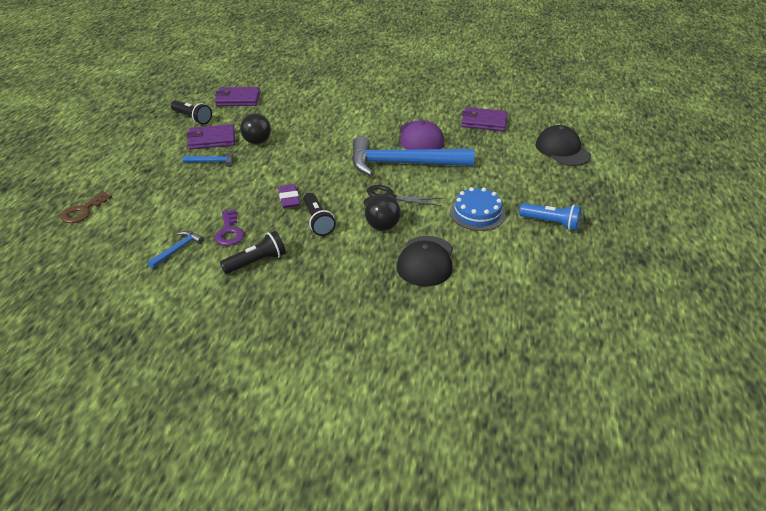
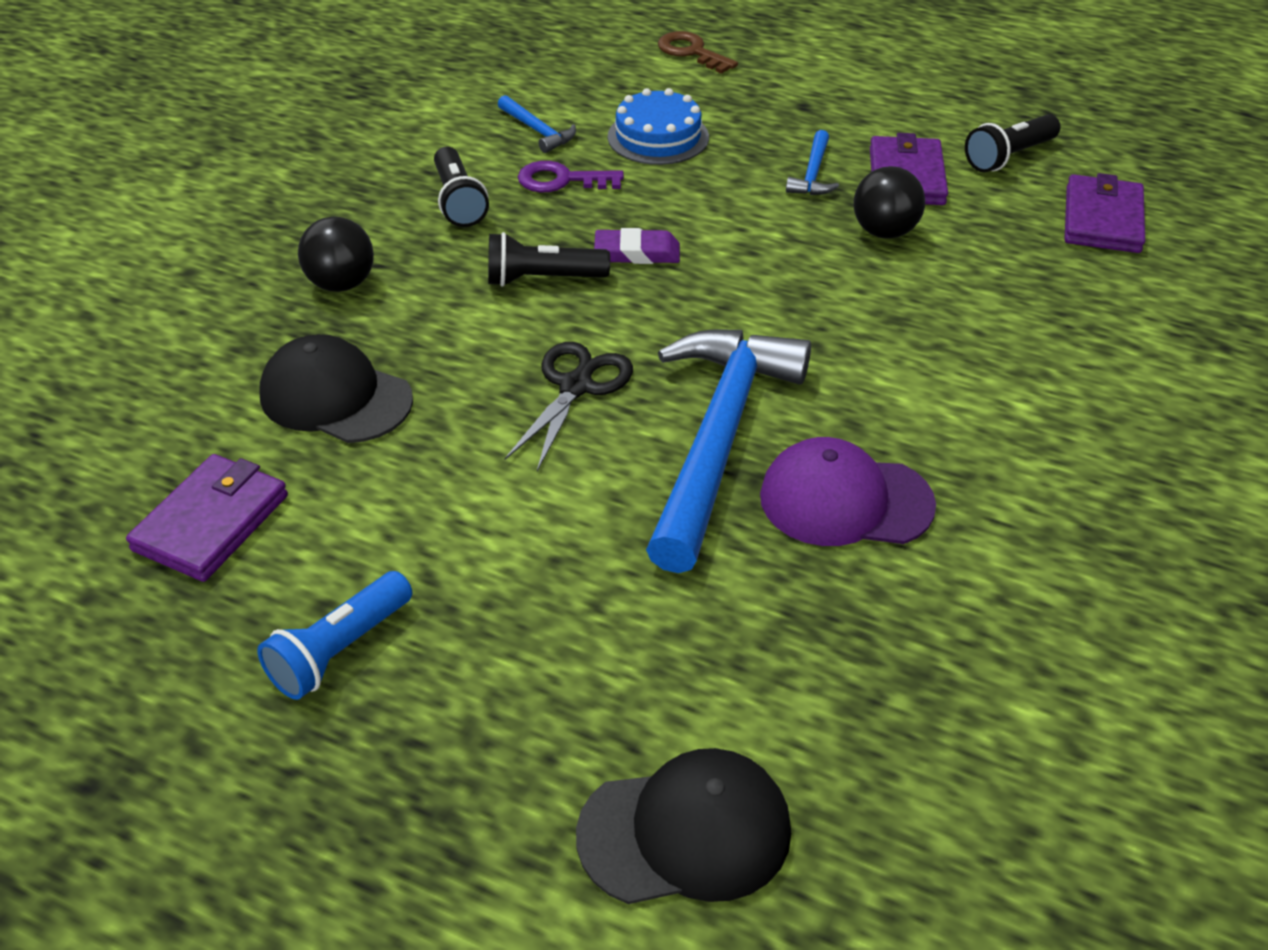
camera: 105 degrees right, 5 degrees up
black ball [365,195,401,231] -> black ball moved to [298,216,374,292]
blue cake [450,187,506,231] -> blue cake moved to [608,88,709,165]
purple wallet [461,107,508,131] -> purple wallet moved to [126,454,288,582]

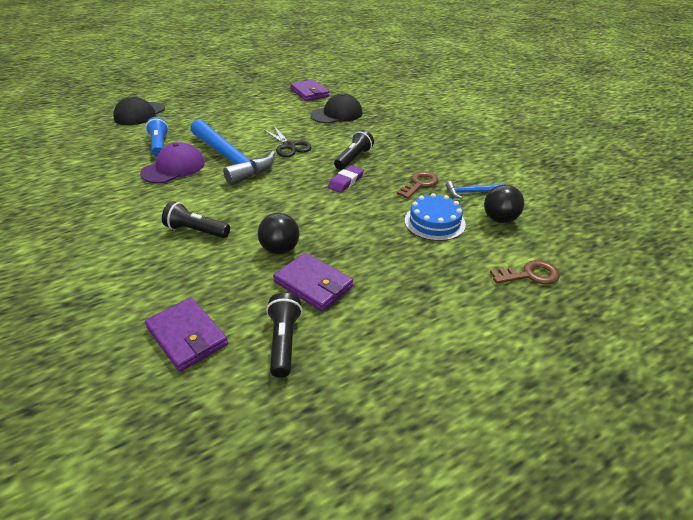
camera: 125 degrees right, 5 degrees down
blue flashlight [257,571,412,700] -> blue flashlight moved to [145,117,169,156]
black ball [298,216,374,292] -> black ball moved to [484,185,524,223]
black flashlight [434,147,489,227] -> black flashlight moved to [162,201,230,238]
purple key [518,161,624,192] -> brown key [397,171,439,199]
blue hammer [786,130,839,195] -> none

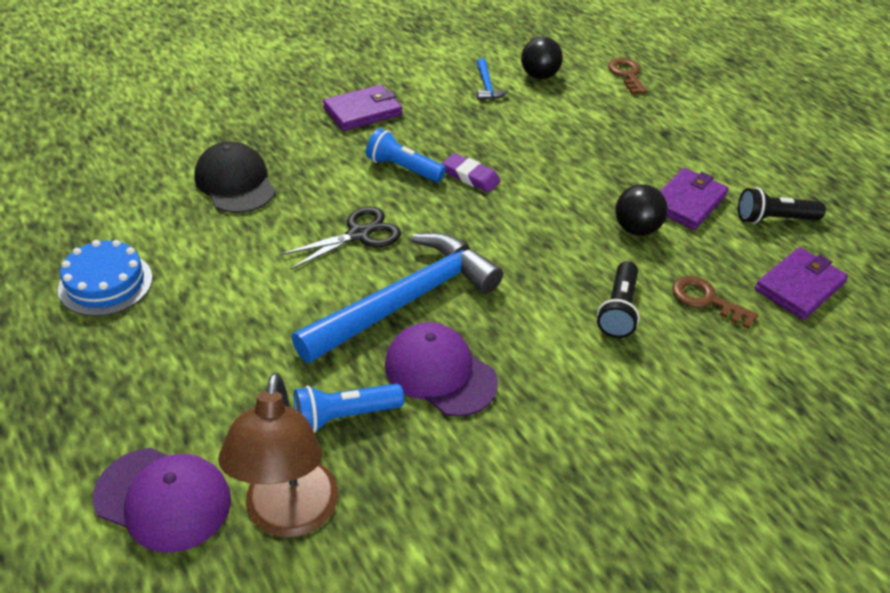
camera: 95 degrees left, 5 degrees up
black cap [113,97,165,125] -> purple cap [93,448,231,553]
purple wallet [290,79,329,101] -> purple wallet moved to [323,85,402,131]
black flashlight [334,130,374,170] -> blue flashlight [366,128,446,182]
brown key [397,171,439,199] -> brown key moved to [672,276,759,329]
blue cake [405,193,466,241] -> blue cake moved to [58,240,153,316]
none -> brown lamp [218,372,338,538]

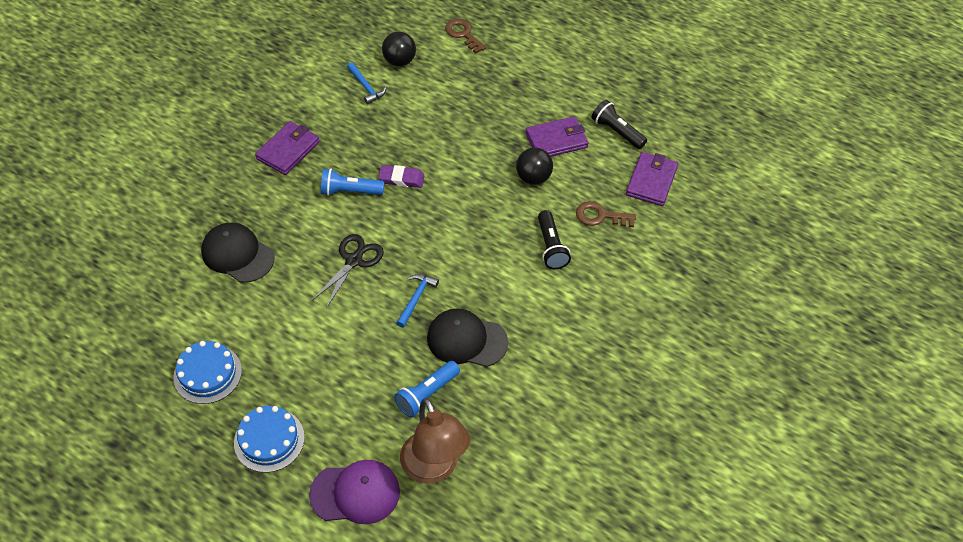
camera: 25 degrees left, 10 degrees up
blue hammer [292,233,503,363] -> blue hammer [396,274,439,328], size x0.41
purple cap [385,322,498,417] -> black cap [427,308,508,367]
purple wallet [660,168,729,230] -> purple wallet turned 60 degrees clockwise [525,116,589,157]
black flashlight [738,188,826,224] -> black flashlight turned 75 degrees clockwise [592,100,647,149]
none -> blue cake [234,406,305,473]

